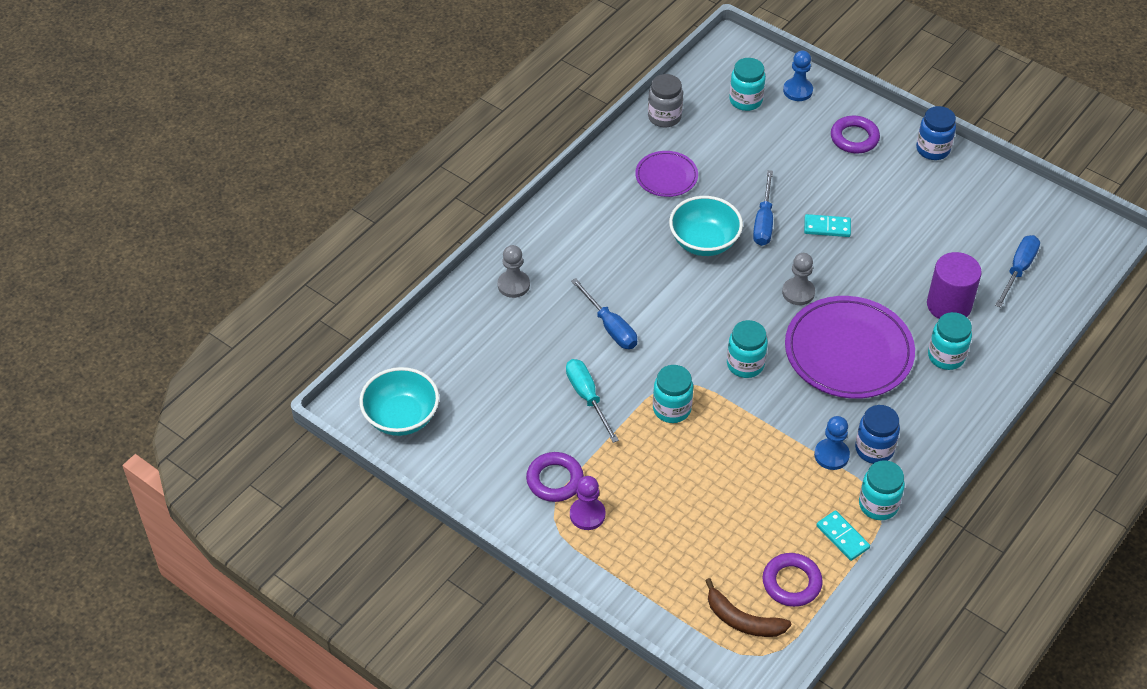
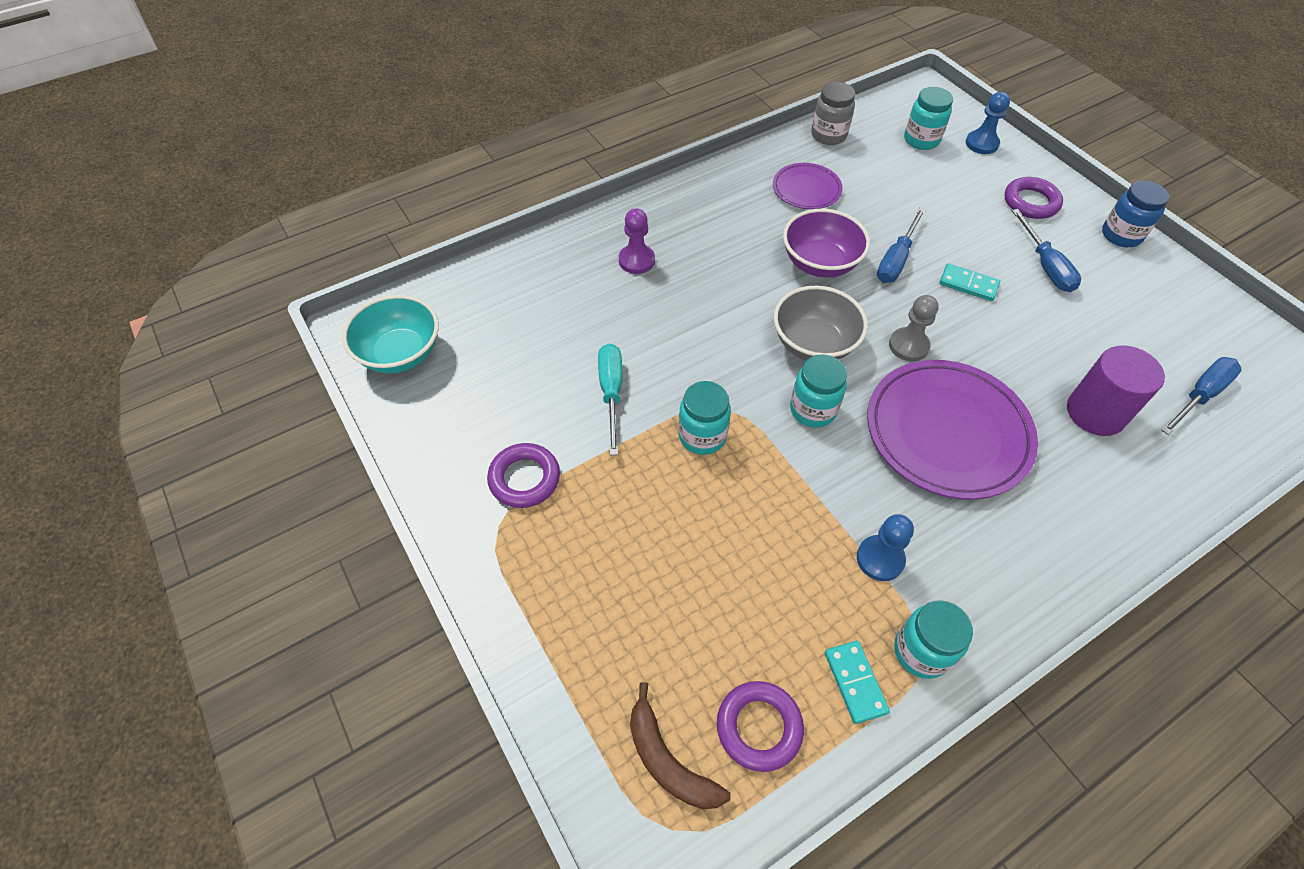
camera: 20 degrees right, 5 degrees up
grey pawn [498,245,530,298] -> none
purple pawn [570,476,605,530] -> purple pawn moved to [619,208,655,274]
blue screwdriver [571,278,637,349] -> blue screwdriver moved to [1012,209,1081,292]
turquoise bowl [669,196,743,256] -> purple bowl [783,209,870,278]
blue jar [855,405,900,464] -> none
turquoise jar [928,312,972,370] -> none
none -> grey bowl [774,286,868,361]

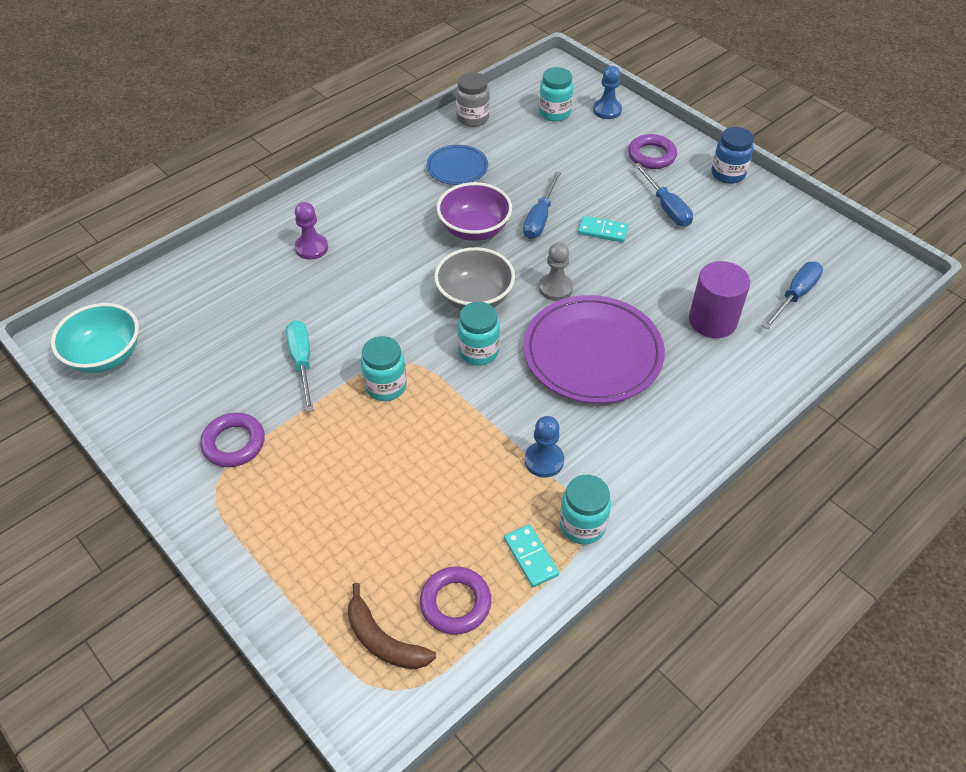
camera: 10 degrees left, 5 degrees down
purple plate [773,163,843,209] -> blue plate [426,145,488,185]

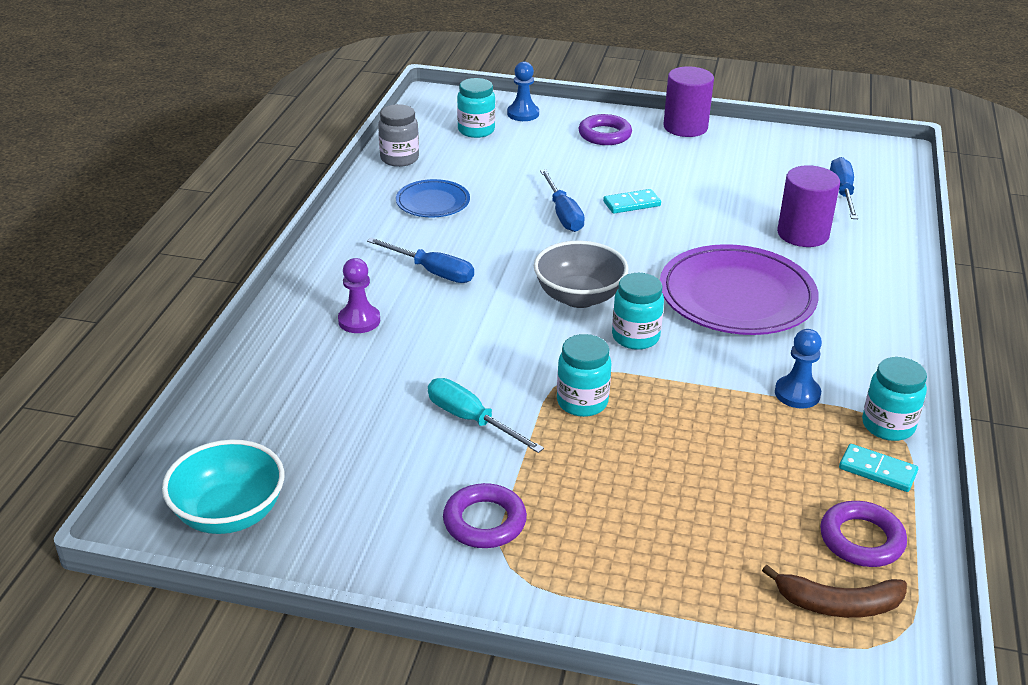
camera: 35 degrees left, 15 degrees down
purple bowl [437,182,512,241] -> none
grey pawn [539,242,573,301] -> none
blue screwdriver [634,163,693,227] -> blue screwdriver moved to [367,238,474,283]
blue jar [712,127,754,184] -> purple cylinder [663,66,714,137]

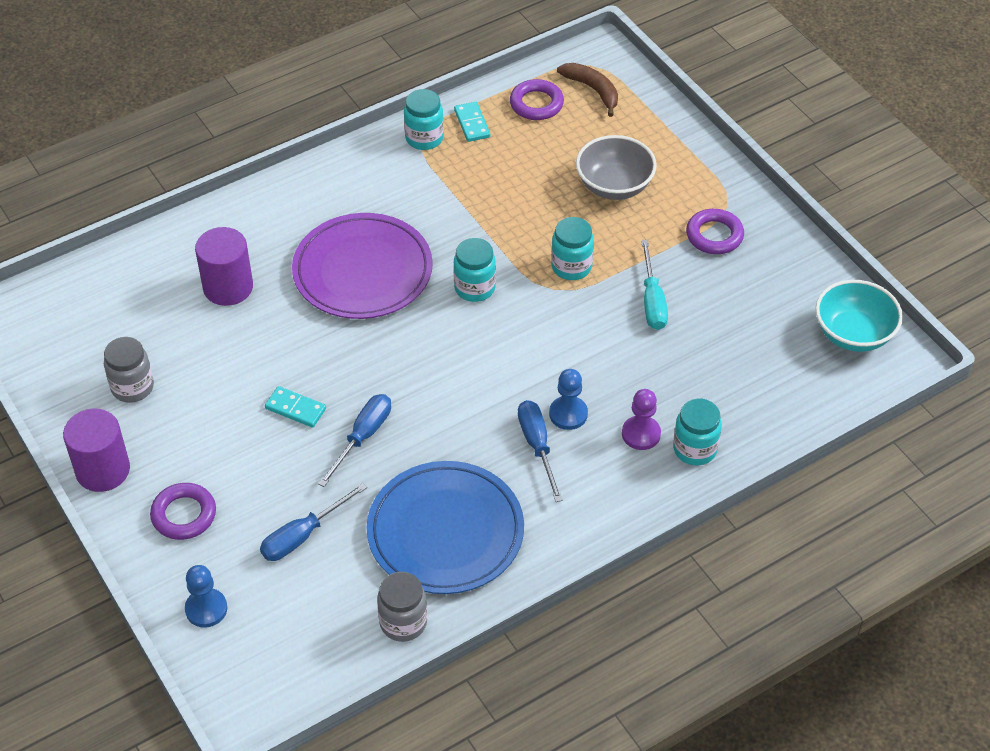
camera: 135 degrees left, 15 degrees up
blue plate [396,179,470,217] -> blue plate [367,461,524,594], size x1.90
turquoise jar [457,78,495,138] -> turquoise jar moved to [673,398,722,465]
grey bowl [534,241,629,308] -> grey bowl moved to [576,135,657,200]
blue pawn [775,329,822,408] -> blue pawn moved to [549,369,588,430]
blue screwdriver [830,157,858,219] -> blue screwdriver moved to [260,483,367,561]
none -> grey jar [104,337,154,403]

